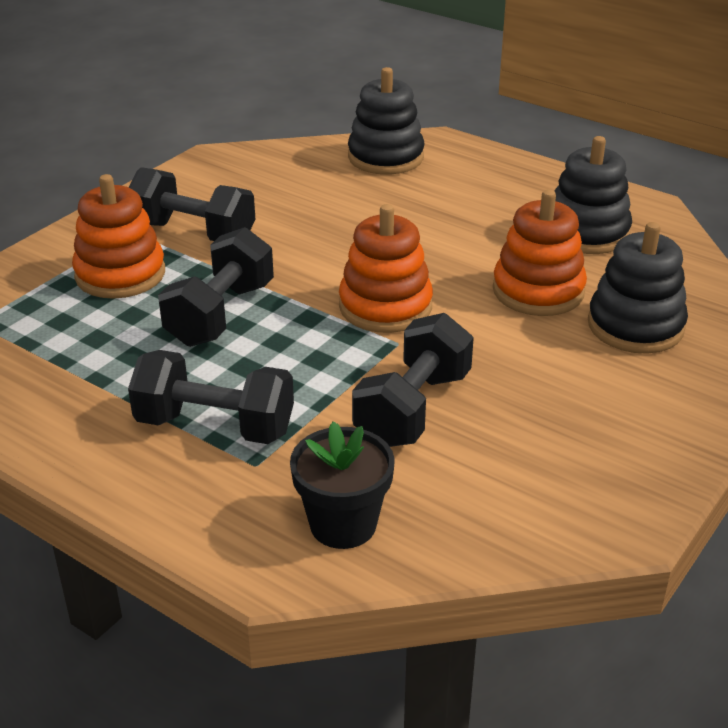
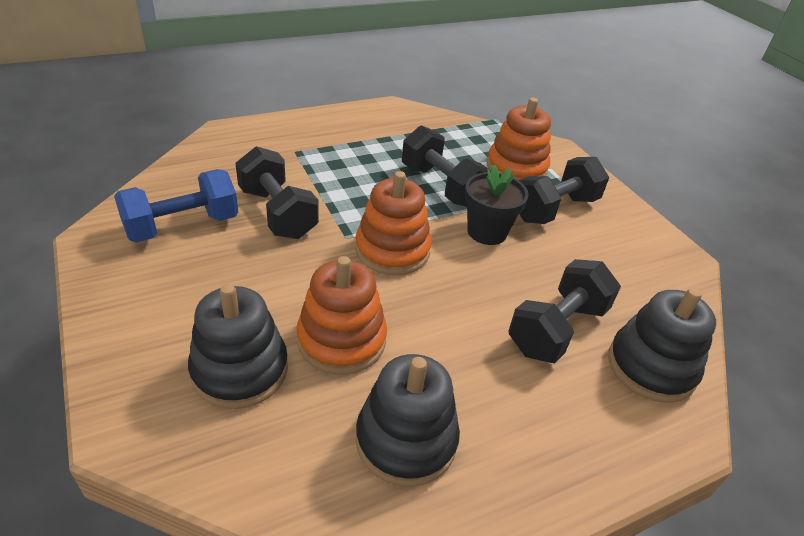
camera: 115 degrees right, 5 degrees up
black dumbbell [128,350,294,444] -> black dumbbell moved to [509,259,621,363]
black flower pot [290,422,395,549] -> black flower pot moved to [465,165,529,245]
none -> blue dumbbell [114,169,238,242]

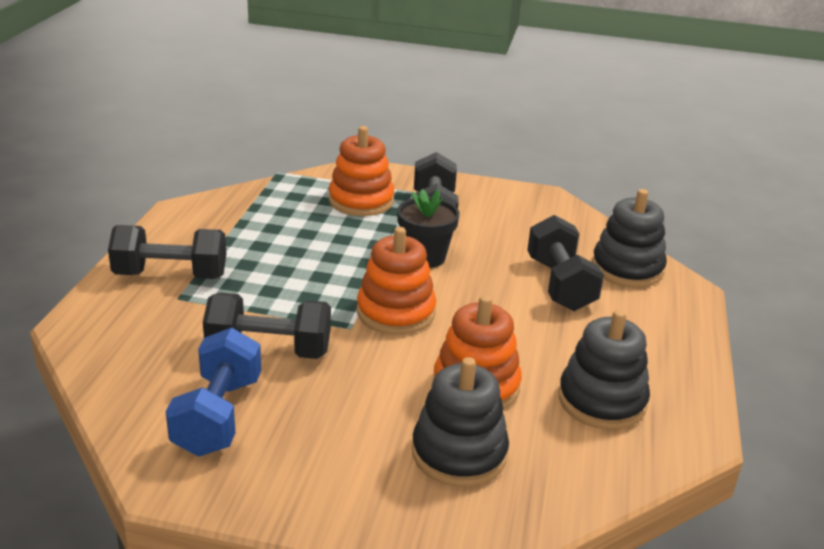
camera: 50 degrees left, 10 degrees down
black dumbbell [402,125,491,207] -> black dumbbell moved to [108,225,226,279]

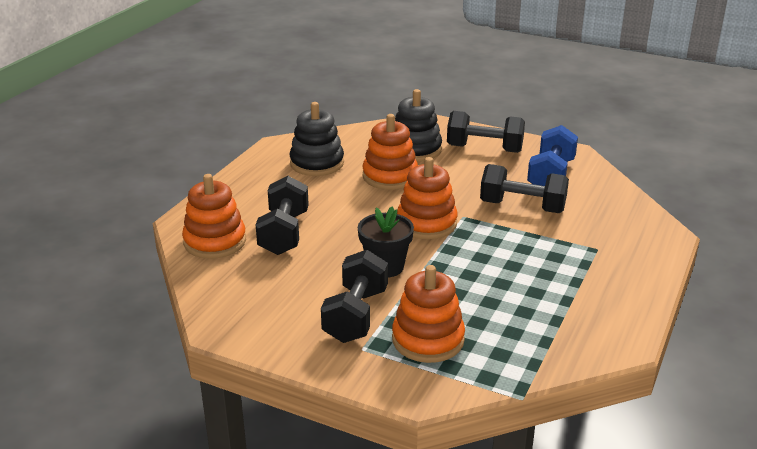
camera: 165 degrees left, 0 degrees up
black dumbbell [108,225,226,279] -> black dumbbell moved to [447,111,525,153]
black stacking toy [592,189,667,288] -> orange stacking toy [182,174,246,259]

